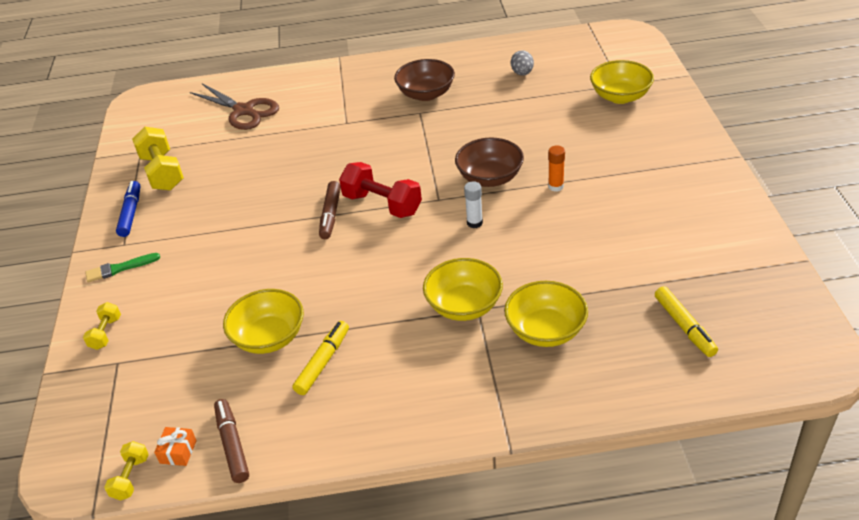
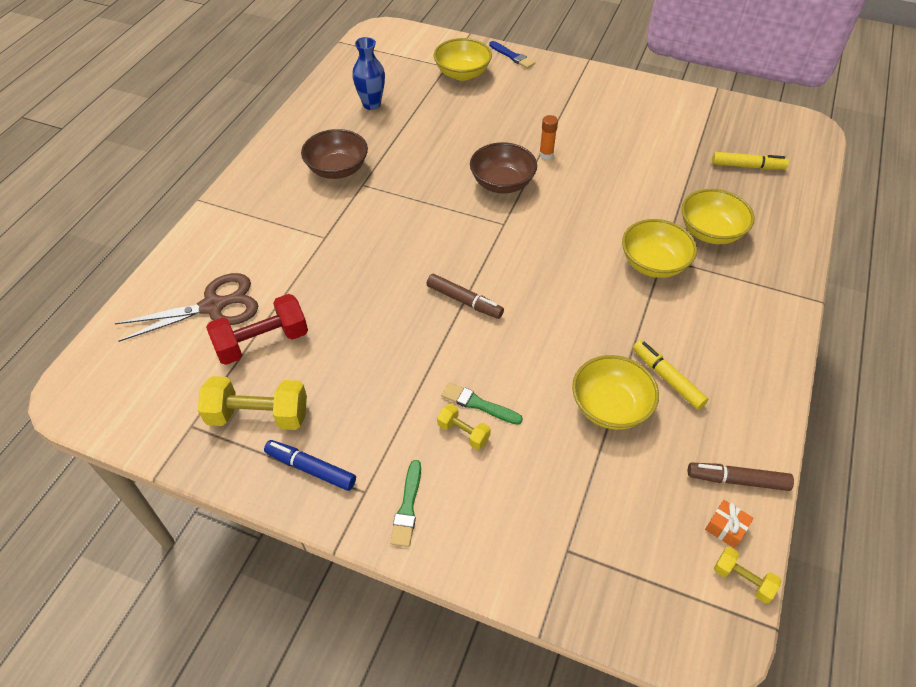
camera: 65 degrees left, 10 degrees up
yellow dumbbell [83,302,121,350] -> yellow dumbbell moved to [437,404,491,449]
red dumbbell [339,162,422,218] -> red dumbbell moved to [206,294,308,365]
white glue stick [464,181,483,228] -> none
grey egg [511,50,534,76] -> blue vase [352,37,385,110]
none -> green brush [441,382,523,425]
none -> blue brush [489,41,535,69]

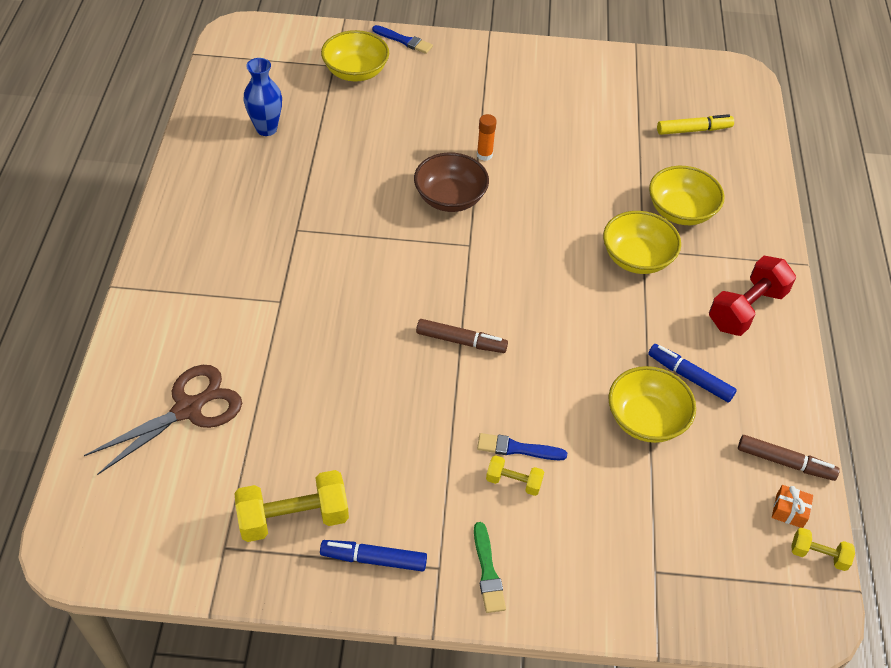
camera: 20 degrees left, 0 degrees up
red dumbbell [206,294,308,365] -> red dumbbell moved to [709,256,796,336]
brown bowl [301,129,368,179] -> none
green brush [441,382,523,425] -> blue brush [477,433,567,461]
yellow marker [633,340,708,410] -> blue marker [648,344,737,403]
brown marker [688,462,794,491] -> brown marker turned 150 degrees counterclockwise [738,435,840,481]

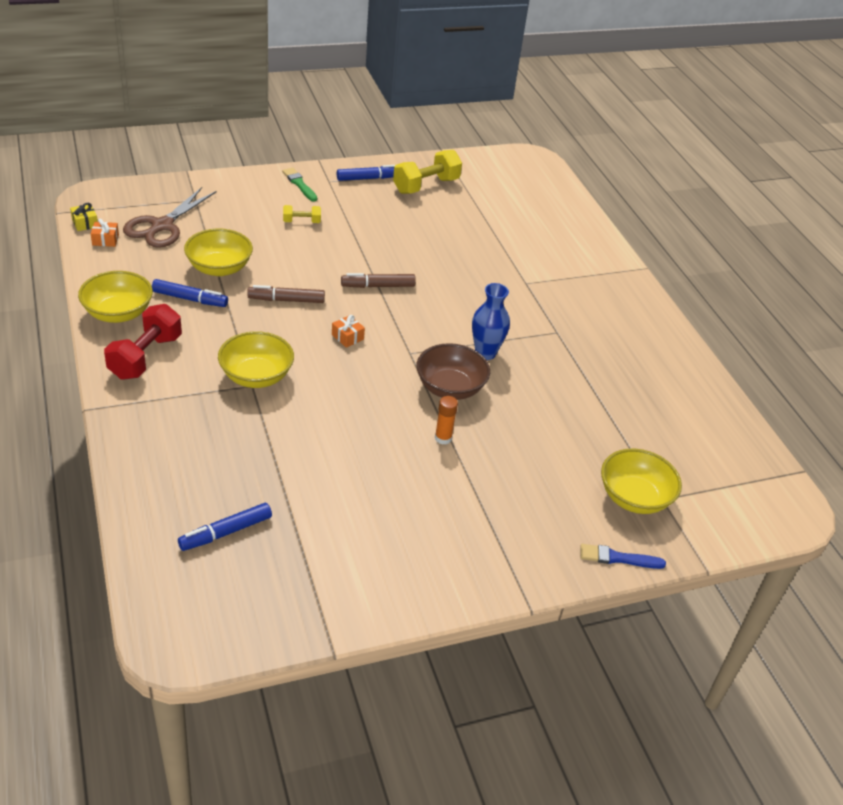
camera: 155 degrees right, 10 degrees down
brown scissors [84,365,242,475] -> brown scissors moved to [123,187,216,248]
blue vase [244,58,282,136] -> blue vase moved to [472,283,510,360]
blue brush [477,433,567,461] -> none
yellow bowl [649,166,725,225] -> yellow bowl moved to [78,271,153,323]
yellow marker [657,114,734,135] -> blue marker [178,503,272,551]
brown marker [738,435,840,481] -> brown marker moved to [247,285,325,303]
yellow dumbbell [792,528,855,571] -> yellow gift [70,203,98,231]
none -> orange gift [332,315,365,348]

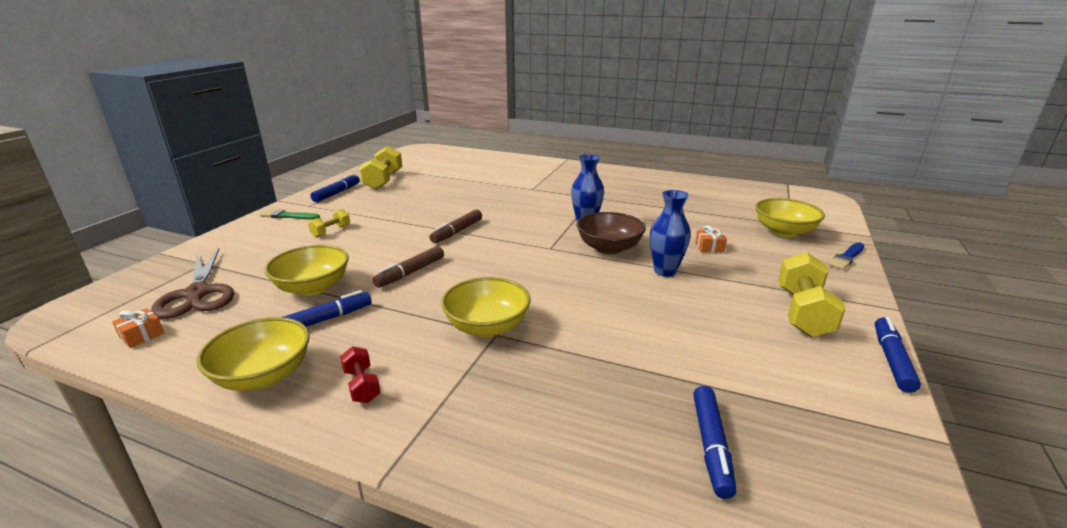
camera: 45 degrees left, 15 degrees down
yellow gift [70,203,98,231] -> none
red dumbbell [104,304,182,380] -> red dumbbell [340,346,381,403], size x0.53
orange gift [332,315,365,348] -> orange gift moved to [695,225,727,252]
orange glue stick [435,396,458,445] -> blue vase [650,190,691,277]
none -> yellow dumbbell [778,252,846,337]
none -> blue marker [875,317,921,393]

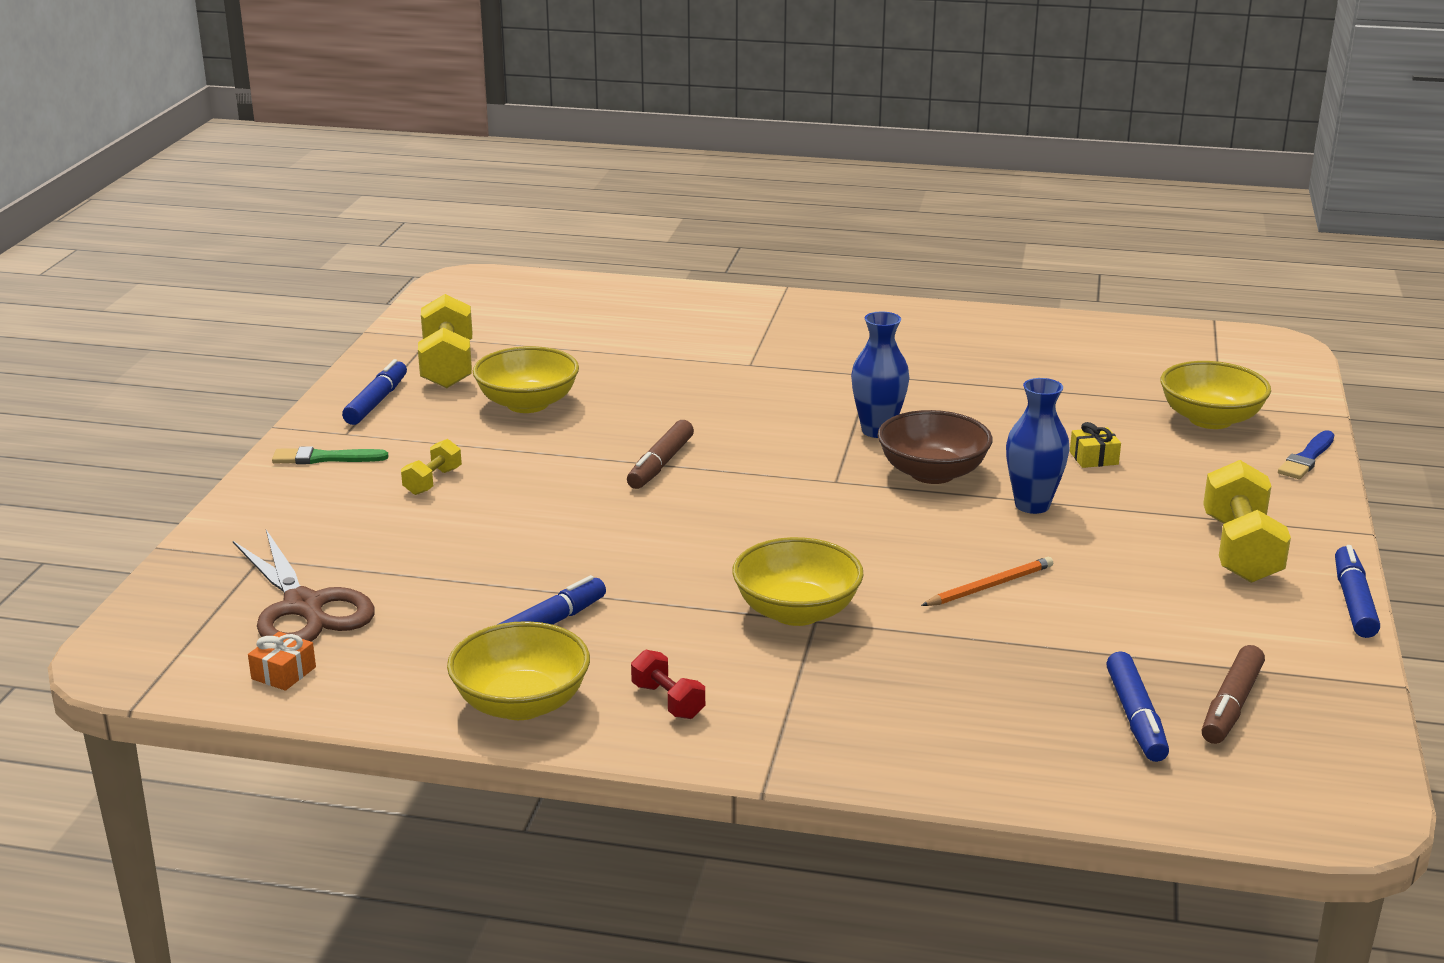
camera: 10 degrees left, 0 degrees up
yellow bowl [264,245,349,296] -> yellow bowl moved to [473,346,579,413]
brown marker [372,246,444,288] -> brown marker moved to [1202,645,1265,744]
orange gift [695,225,727,252] -> yellow gift [1070,422,1121,468]
none -> orange pencil [921,557,1053,606]

